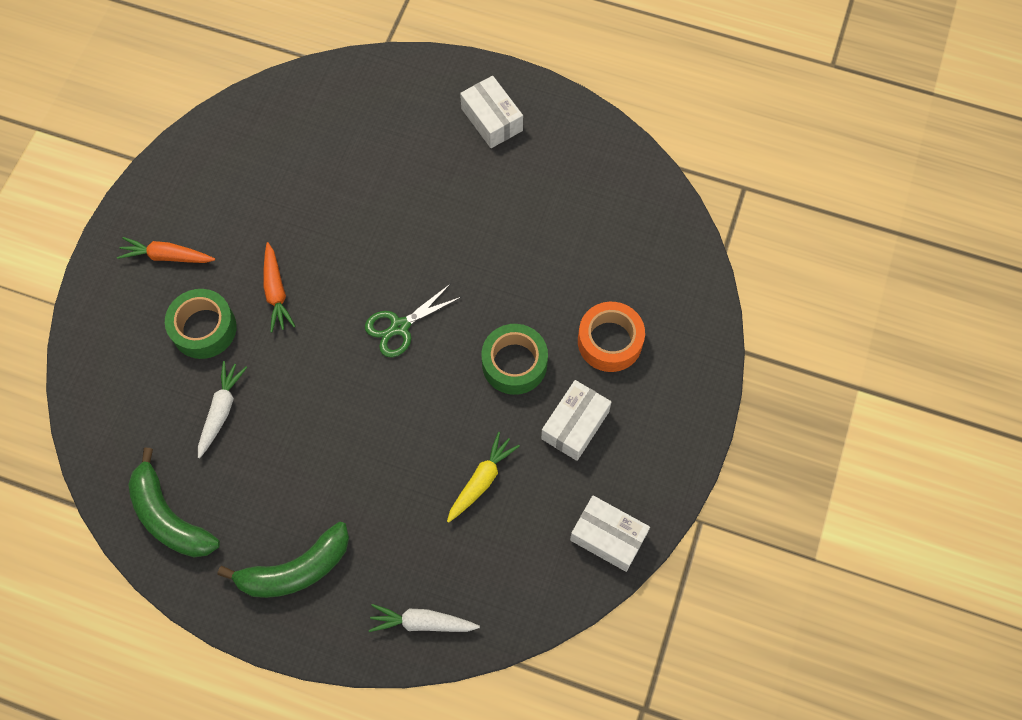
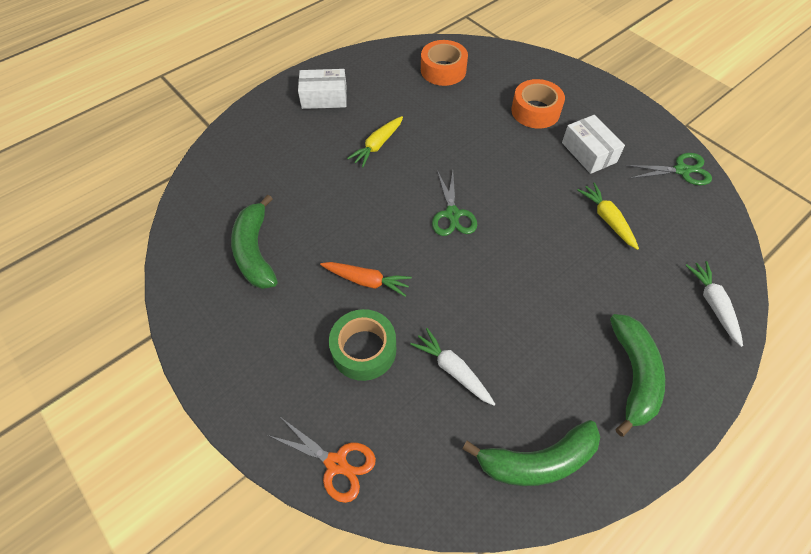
camera: 60 degrees left, 10 degrees down
orange carrot [117,237,215,263] -> none
white carrot [369,604,480,632] -> white carrot turned 135 degrees clockwise [685,261,743,347]
green tape [481,324,548,395] -> none
white box [570,495,650,572] -> green scissors [626,153,712,185]
none -> green banana [231,194,278,289]
none -> orange scissors [268,418,376,503]
none -> yellow carrot [347,116,403,167]
none -> orange tape [421,40,468,86]

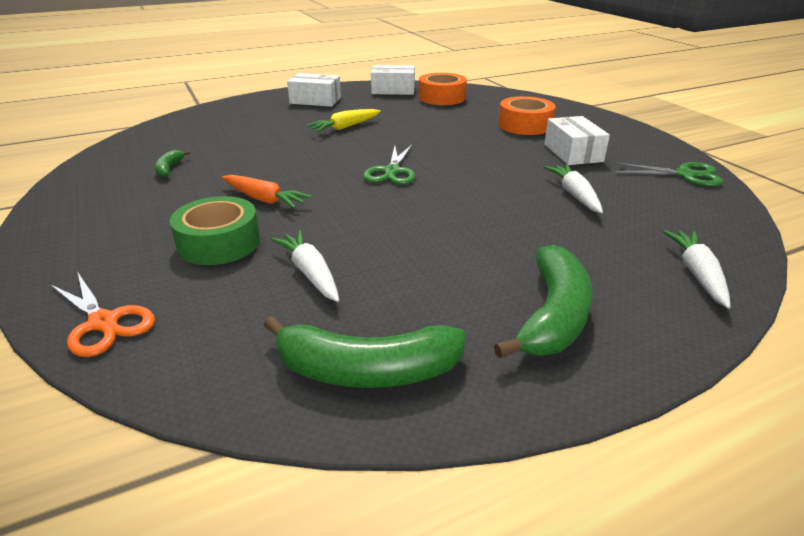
camera: 15 degrees right, 25 degrees down
green banana [231,194,278,289] -> green banana [155,150,190,177], size x0.47
yellow carrot [577,183,639,250] -> white carrot [544,164,603,213]
none -> white box [371,65,415,95]

